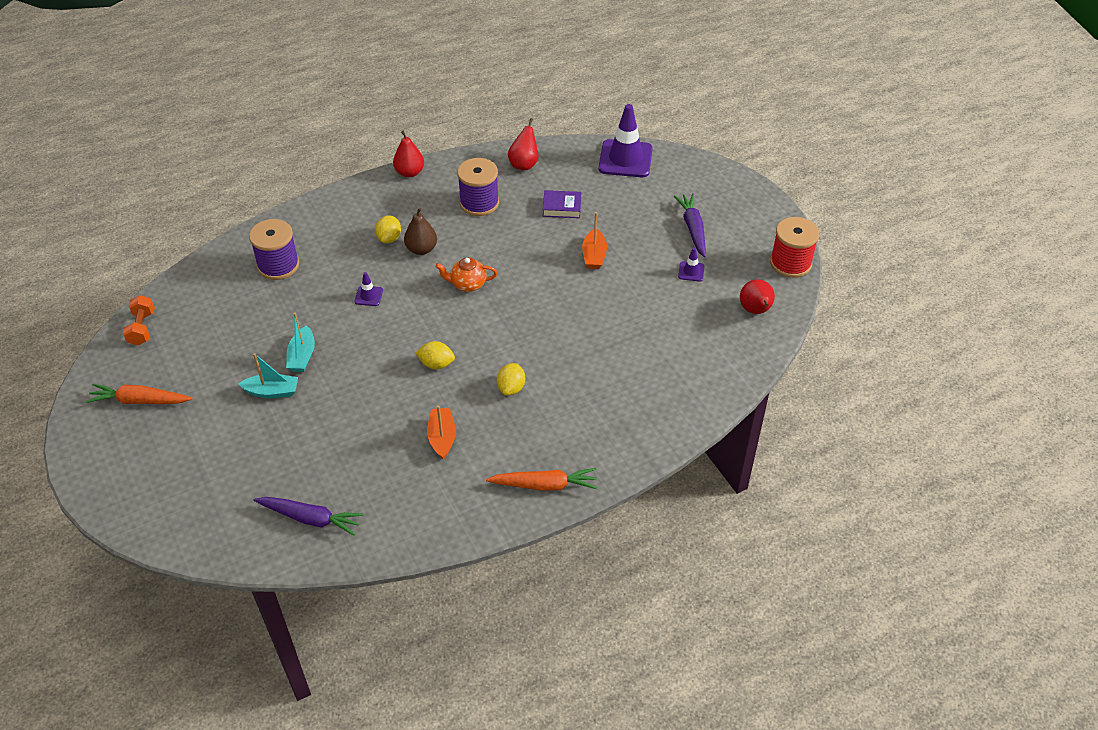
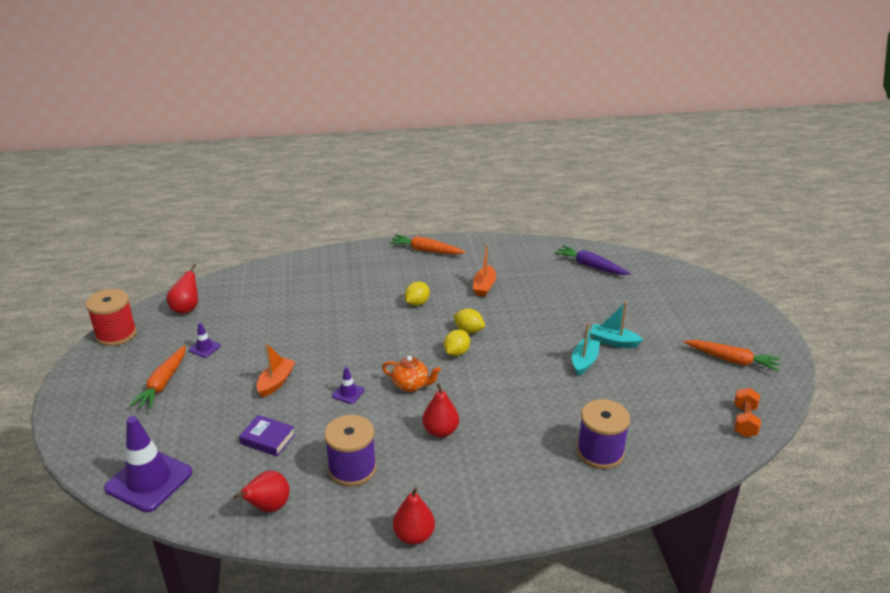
camera: 160 degrees left, 15 degrees down
purple traffic cone [354,272,383,306] -> purple traffic cone moved to [332,367,365,404]
yellow lemon [375,215,401,243] -> yellow lemon moved to [444,329,470,356]
brown pear [404,208,437,255] -> red pear [423,383,459,437]
purple carrot [674,193,706,258] -> orange carrot [129,345,186,409]

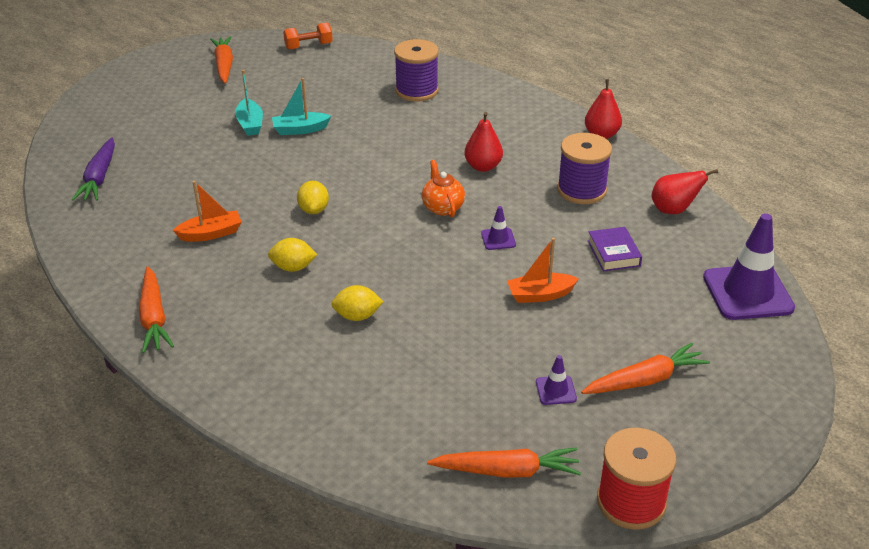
camera: 125 degrees left, 5 degrees up
red pear [166,264,198,314] -> orange carrot [427,447,581,478]
yellow lemon [444,329,470,356] -> yellow lemon moved to [331,285,383,321]

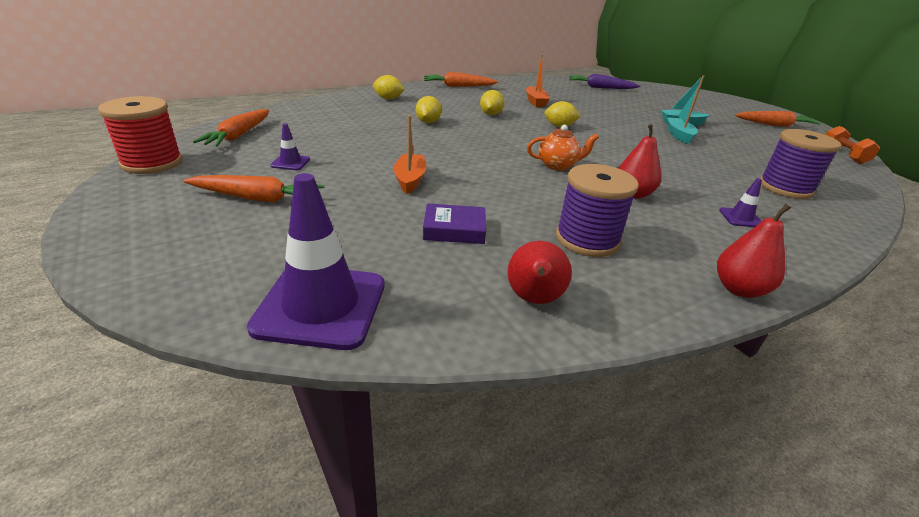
camera: 100 degrees right, 5 degrees down
purple traffic cone [481,206,516,250] -> purple traffic cone moved to [719,178,762,227]
orange carrot [581,343,710,394] -> orange carrot turned 75 degrees counterclockwise [183,175,324,202]
none -> yellow lemon [373,75,405,100]

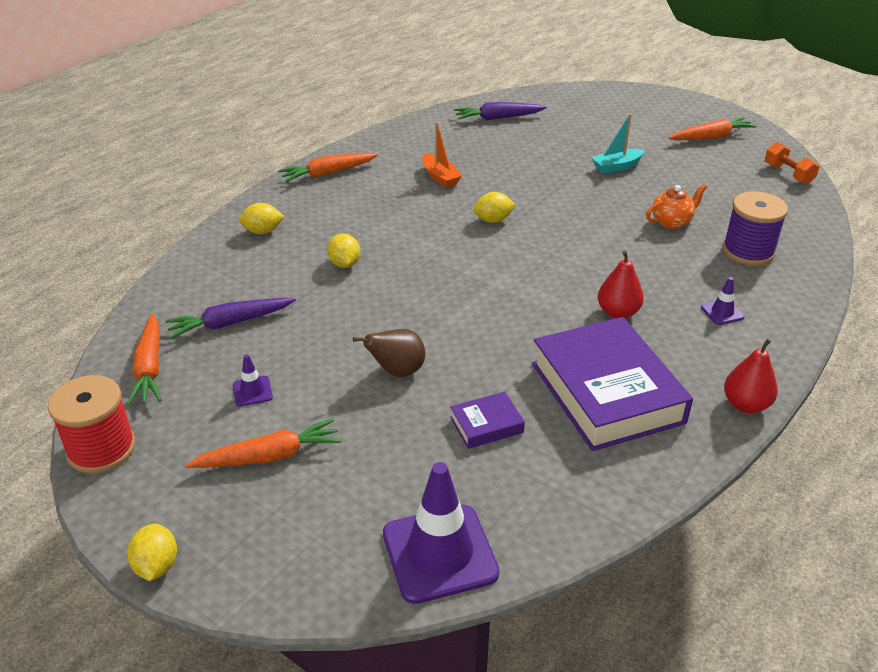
camera: 20 degrees left, 5 degrees up
orange boat [393,115,426,194] -> brown pear [353,329,425,377]
yellow lemon [480,90,504,115] -> yellow lemon moved to [127,523,177,581]
red pear [508,241,572,304] -> none
orange teapot [527,125,599,170] -> orange teapot moved to [646,184,707,229]
purple spool [556,164,639,257] -> purple book [532,317,693,451]
turquoise boat [667,86,700,144] -> none
none -> purple carrot [165,298,296,339]

